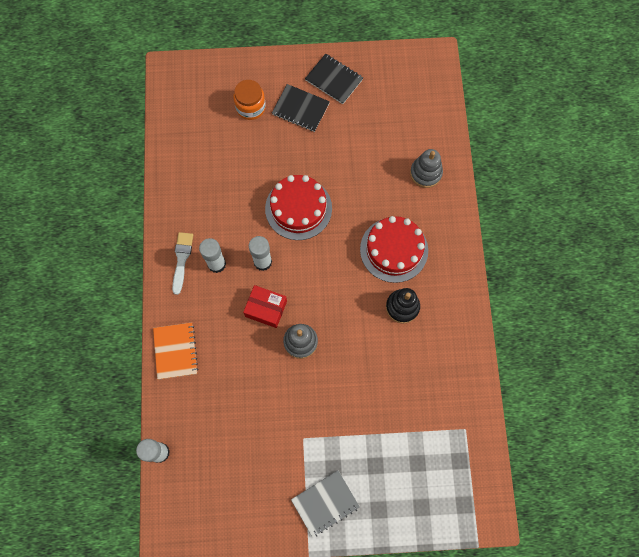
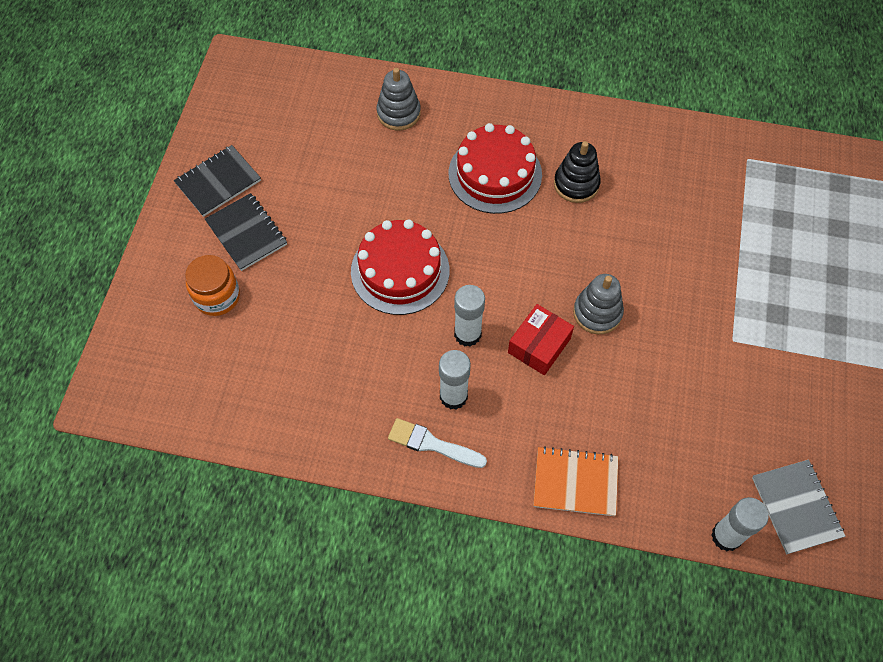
camera: 75 degrees left, 10 degrees down
black notebook [272,84,330,132] -> black notebook turned 75 degrees counterclockwise [205,193,287,271]
grey notebook [291,470,360,537] -> grey notebook moved to [752,460,845,554]

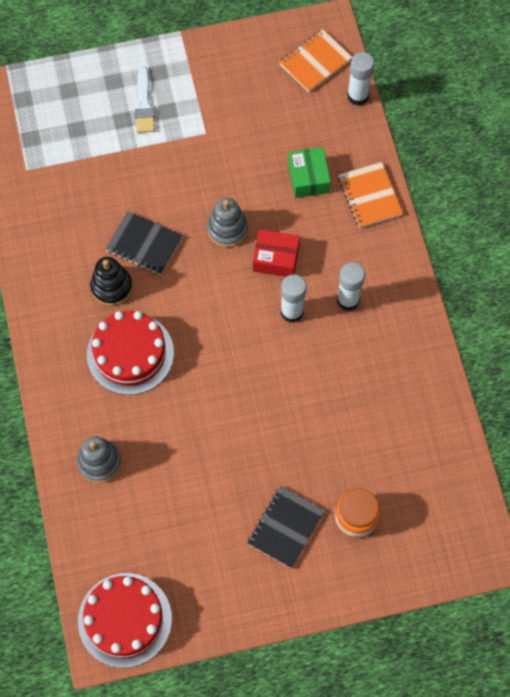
camera: 115 degrees left, 5 degrees up
black notebook [174,145,261,217] -> black notebook moved to [106,211,183,275]
red cake [351,219,449,315] -> red cake moved to [78,573,172,668]
white brush [388,418,487,468] -> white brush moved to [135,66,155,133]
grey notebook [752,460,845,554] -> orange notebook [279,29,352,92]
none -> green box [288,147,331,198]

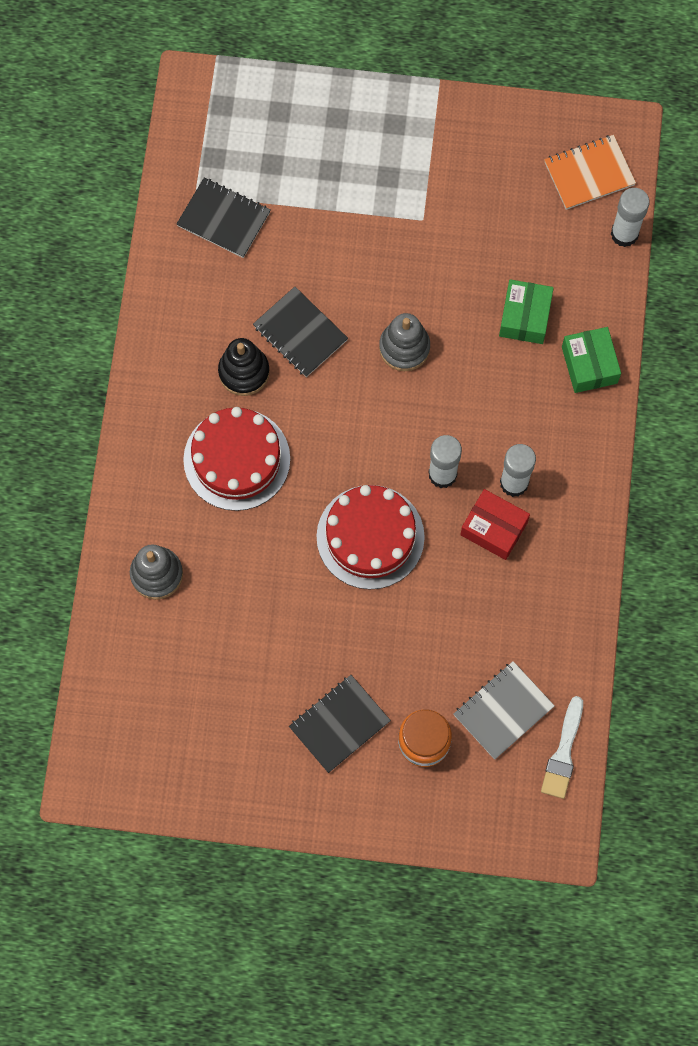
camera: 20 degrees right, 5 degrees up
red cake [78,573,172,668] -> red cake moved to [317,485,425,590]
white brush [135,66,155,133] -> white brush moved to [541,696,583,799]
red box [253,229,300,277] -> red box moved to [460,489,530,560]
orange notebook [339,162,403,228] -> green box [562,327,621,393]
none -> black notebook [177,178,270,258]
none -> grey notebook [453,661,555,760]

